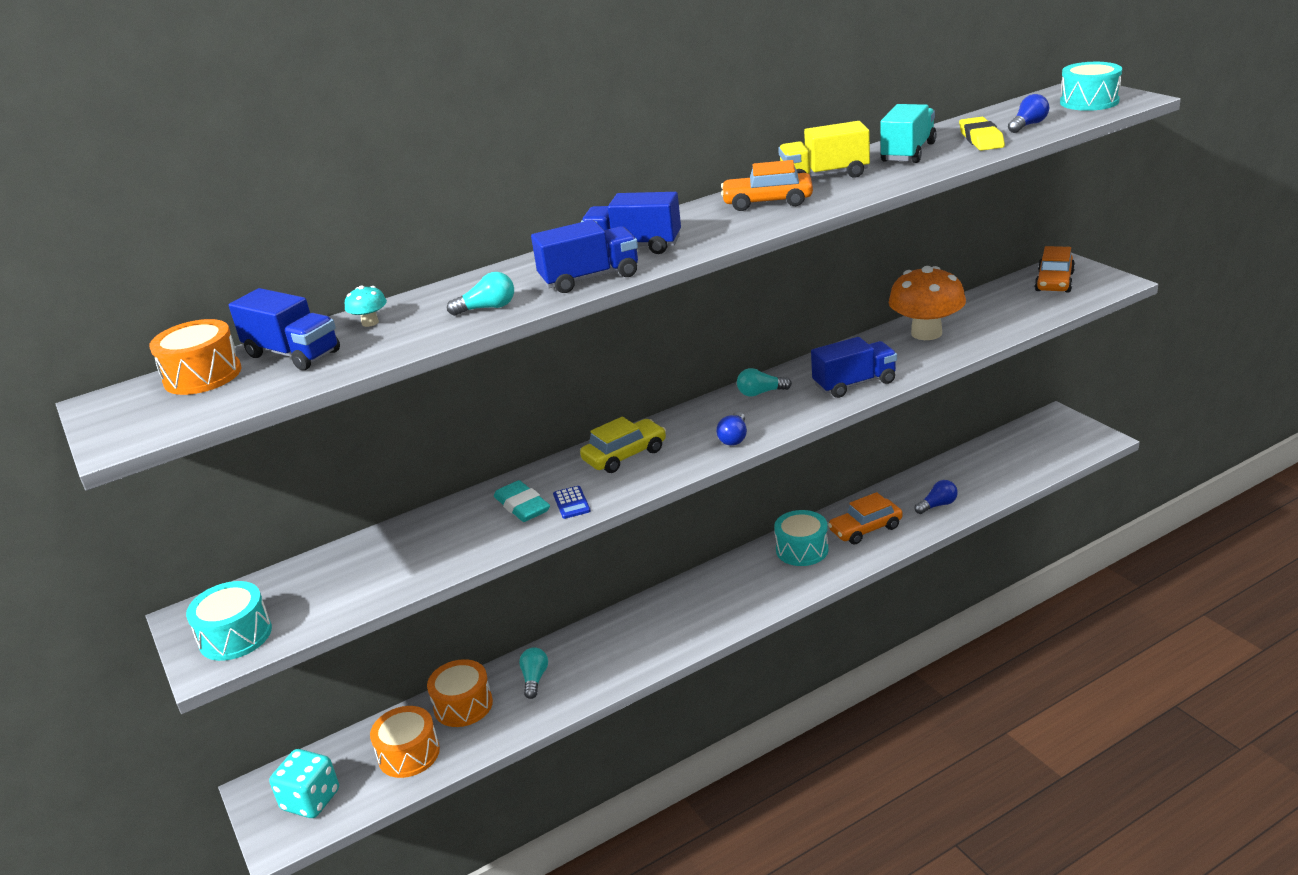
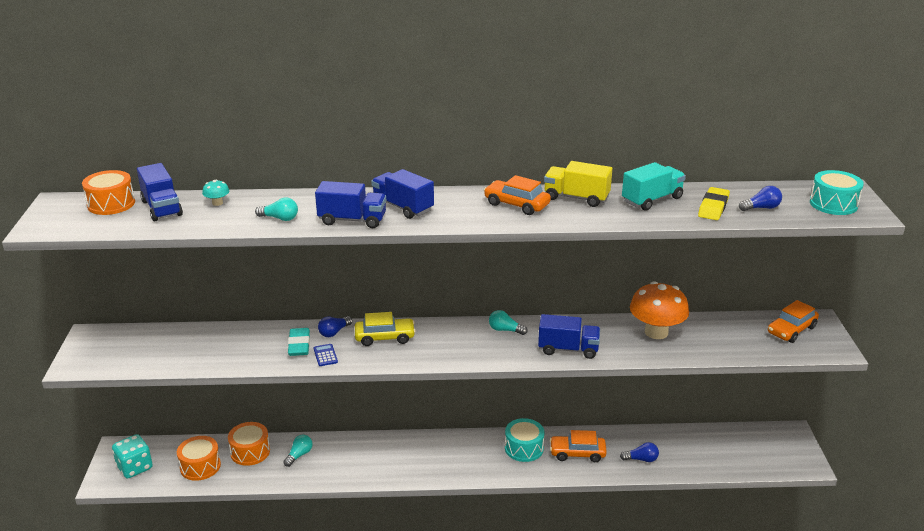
camera: 25 degrees right, 0 degrees up
turquoise drum [186,581,272,661] -> none
blue calculator [553,486,590,519] -> blue calculator turned 150 degrees clockwise [313,344,338,366]
blue light bulb [716,412,747,446] -> blue light bulb moved to [318,316,352,337]

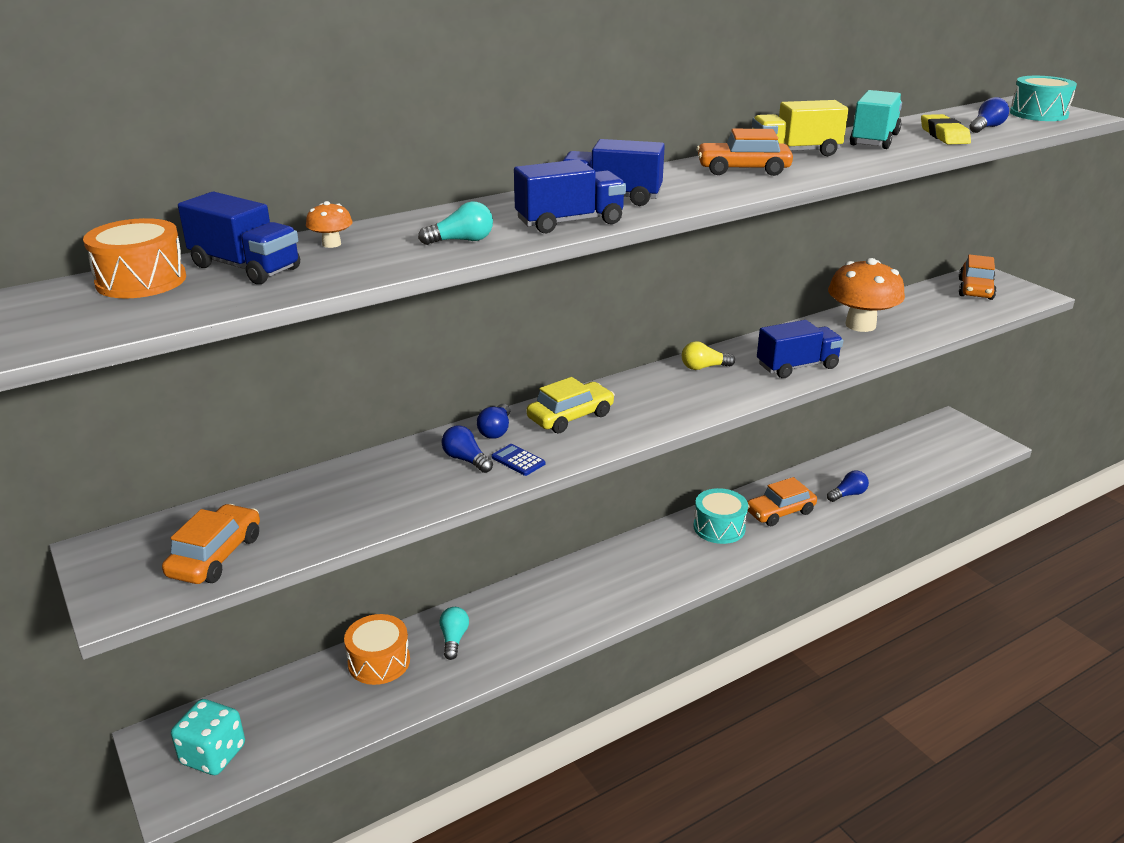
camera: 30 degrees left, 0 degrees up
orange drum [177,436,221,481] -> none
turquoise mushroom [202,180,229,206] -> orange mushroom [306,201,352,248]
turquoise eraser [288,328,310,356] -> blue light bulb [442,425,493,473]
turquoise light bulb [489,310,528,335] -> yellow light bulb [682,341,735,370]
none -> orange car [162,504,260,584]

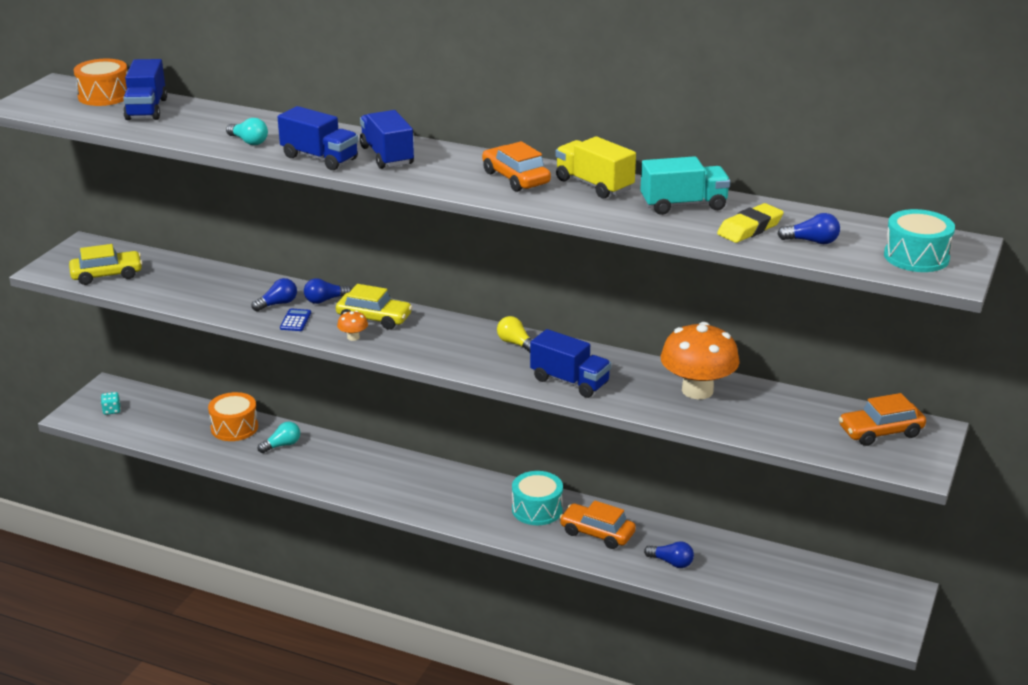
camera: 55 degrees right, 0 degrees up
orange car [162,504,260,584] -> yellow car [69,244,143,285]
turquoise dice [171,699,245,775] -> turquoise dice [101,392,121,415], size x0.50
orange mushroom [306,201,352,248] -> orange mushroom moved to [337,311,368,341]
blue light bulb [442,425,493,473] -> blue light bulb turned 45 degrees clockwise [251,278,297,311]

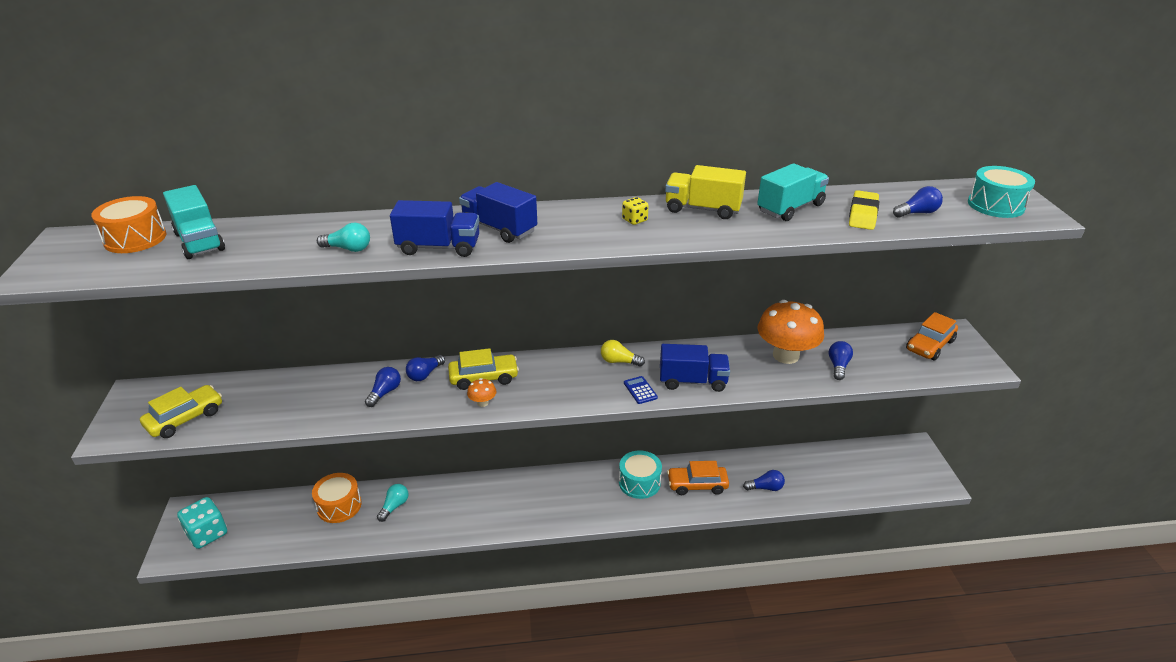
camera: 30 degrees left, 5 degrees up
turquoise dice [101,392,121,415] -> turquoise dice [177,497,227,549], size x1.99
blue truck [123,59,167,120] -> turquoise truck [163,185,225,259]
blue calculator [280,309,311,331] -> blue calculator moved to [624,376,658,404]
orange car [482,141,551,192] -> yellow dice [622,197,649,225]
none -> blue light bulb [828,341,853,380]

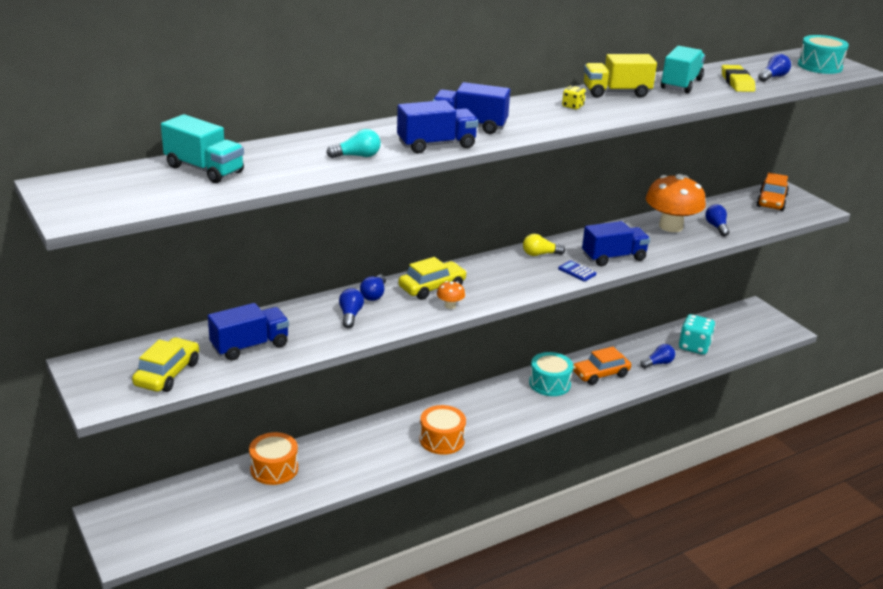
camera: 25 degrees left, 5 degrees down
orange drum [91,196,166,253] -> orange drum moved to [420,405,466,455]
turquoise dice [177,497,227,549] -> turquoise dice moved to [679,314,715,355]
turquoise light bulb [377,484,408,522] -> none
none -> blue truck [208,303,289,361]

